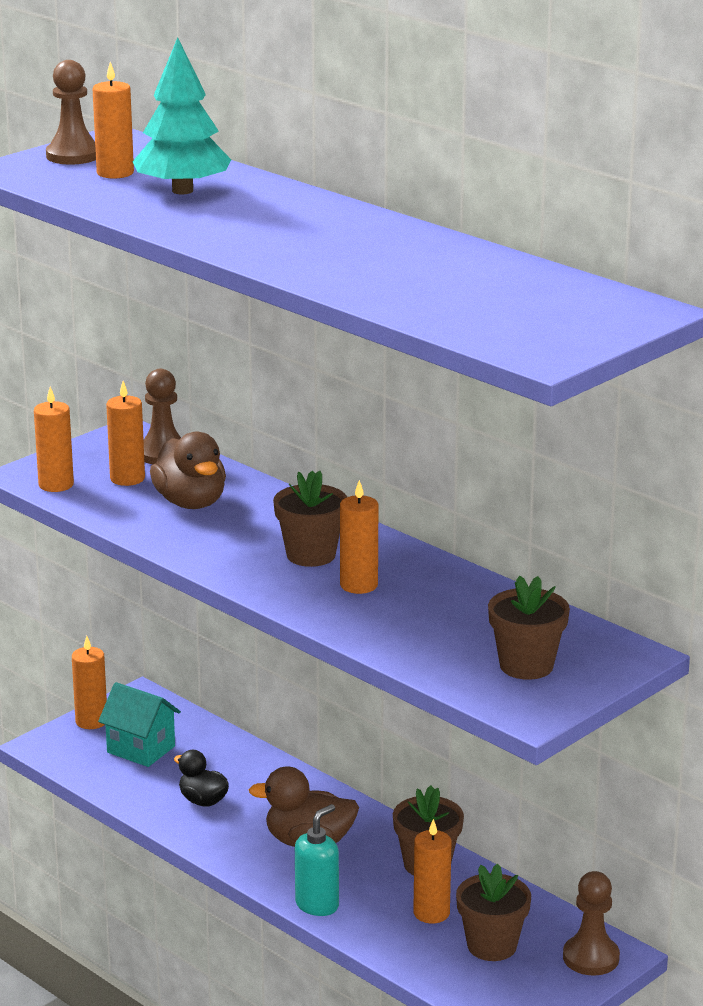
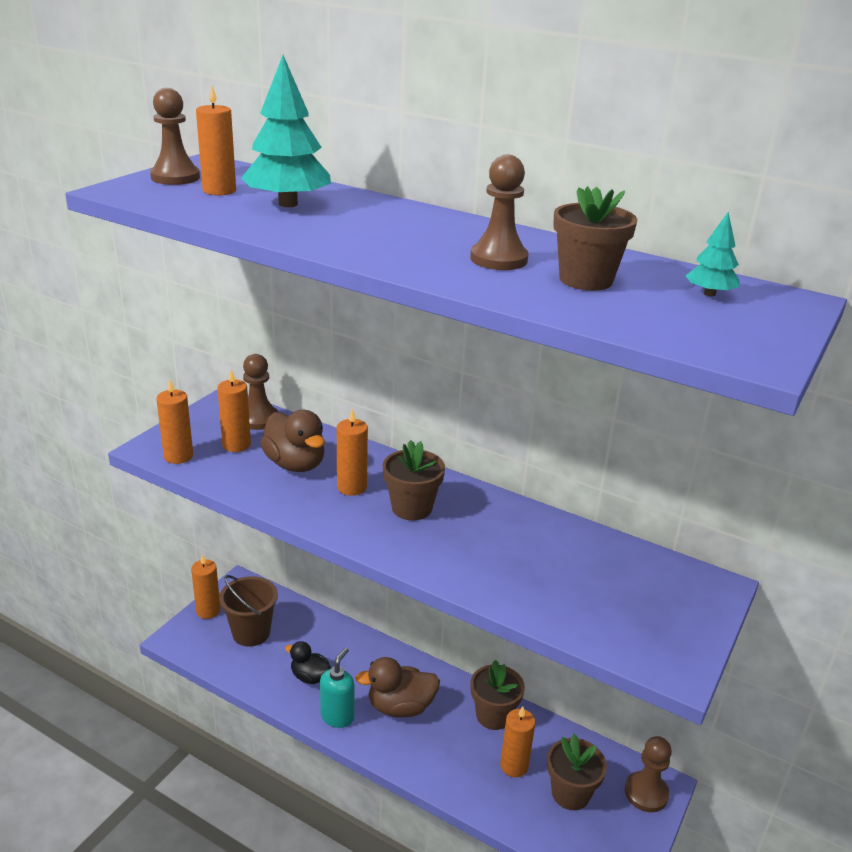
camera: 15 degrees left, 5 degrees up
turquoise house [98,682,181,767] -> brown bucket [219,575,278,647]
turquoise soap dispenser [295,804,339,916] -> turquoise soap dispenser moved to [320,648,355,728]
orange candle [340,480,378,594] -> orange candle moved to [337,409,368,496]
brown flower pot [488,576,570,680] -> brown flower pot moved to [553,186,637,291]
none -> brown pawn [470,155,529,270]
none -> turquoise tree [685,212,740,296]

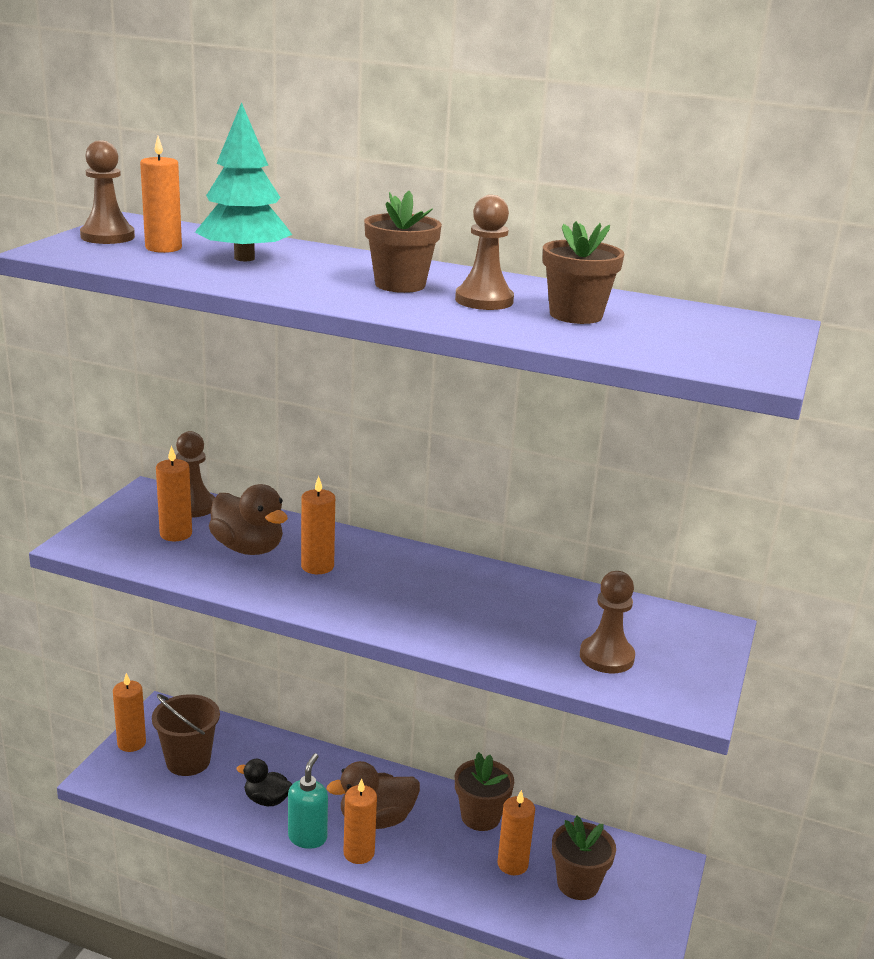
camera: 10 degrees left, 5 degrees down
orange candle [156,379,193,464] -> orange candle moved to [343,779,377,864]
brown flower pot [383,440,445,521] -> brown flower pot moved to [364,191,442,293]
brown pawn [625,736,672,812] -> brown pawn moved to [580,571,635,673]
turquoise tree [685,212,740,296] -> none

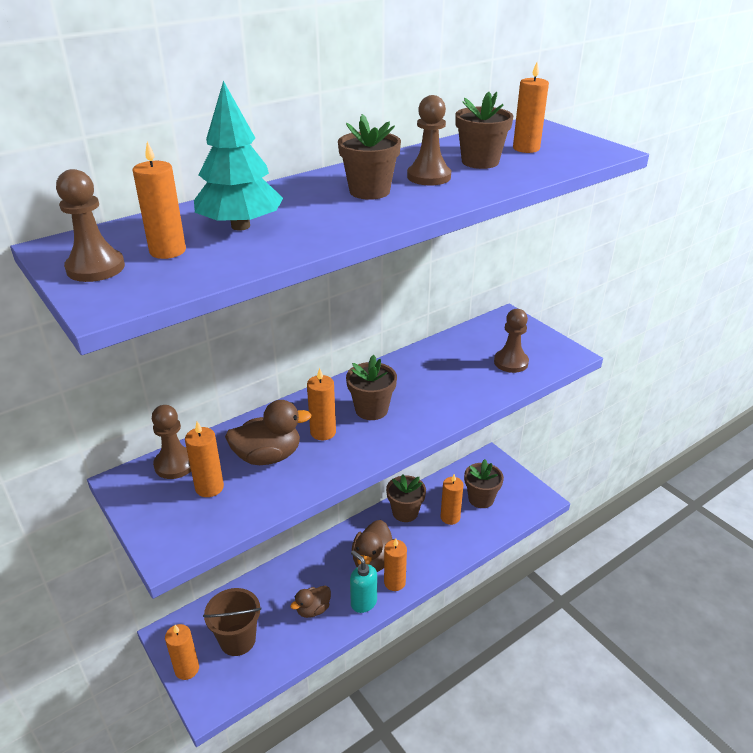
camera: 55 degrees left, 10 degrees up
black duck [236,759,292,806] -> brown duck [290,586,331,618]
none -> brown flower pot [346,355,397,420]
none -> orange candle [513,62,549,153]

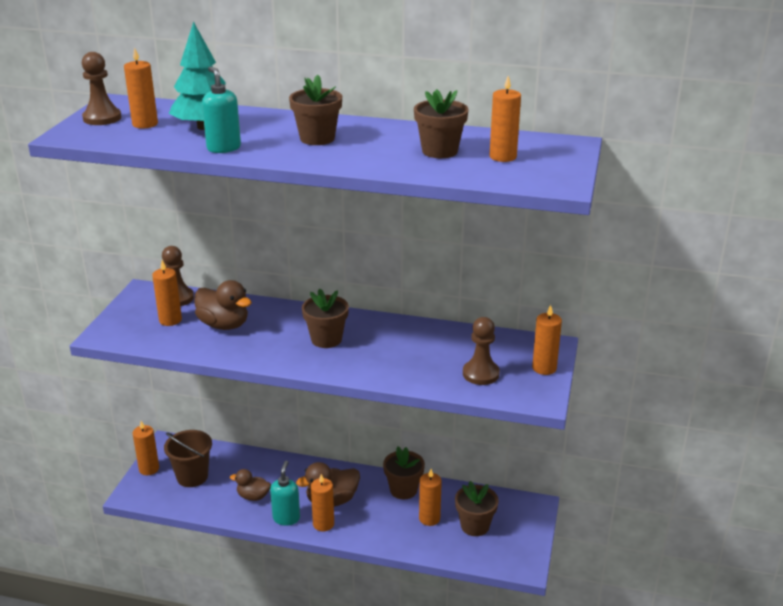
camera: 50 degrees right, 5 degrees down
orange candle [307,368,336,440] -> orange candle moved to [532,305,562,375]
brown pawn [407,95,451,185] -> none
none -> turquoise soap dispenser [202,66,241,153]

